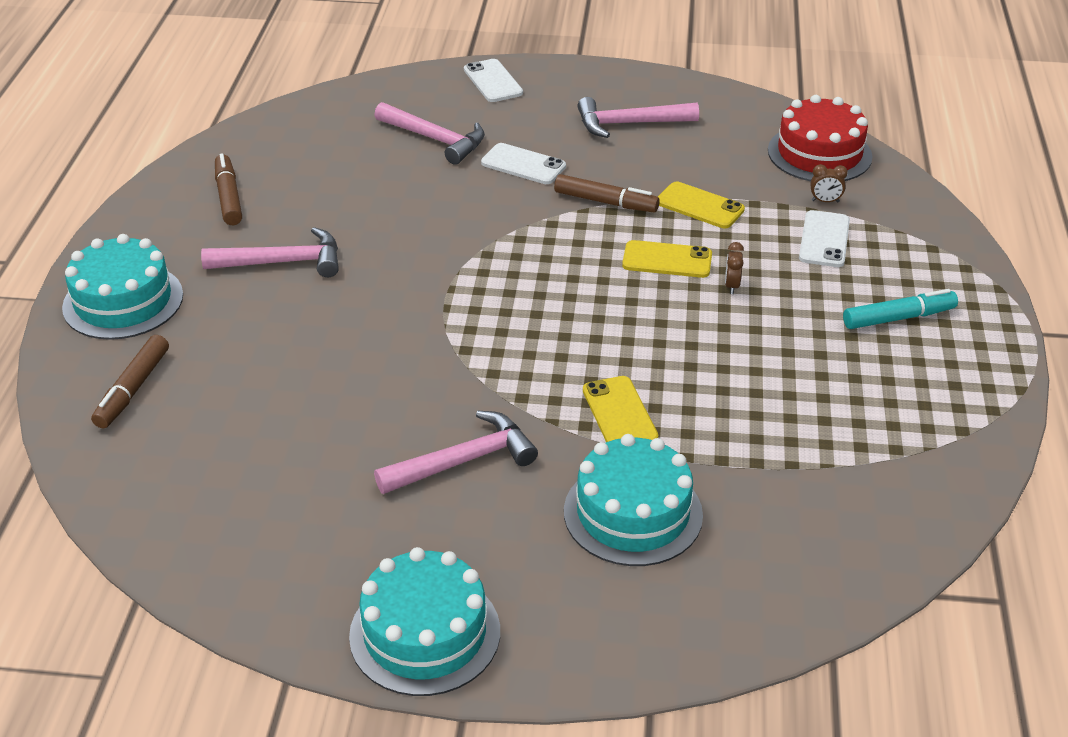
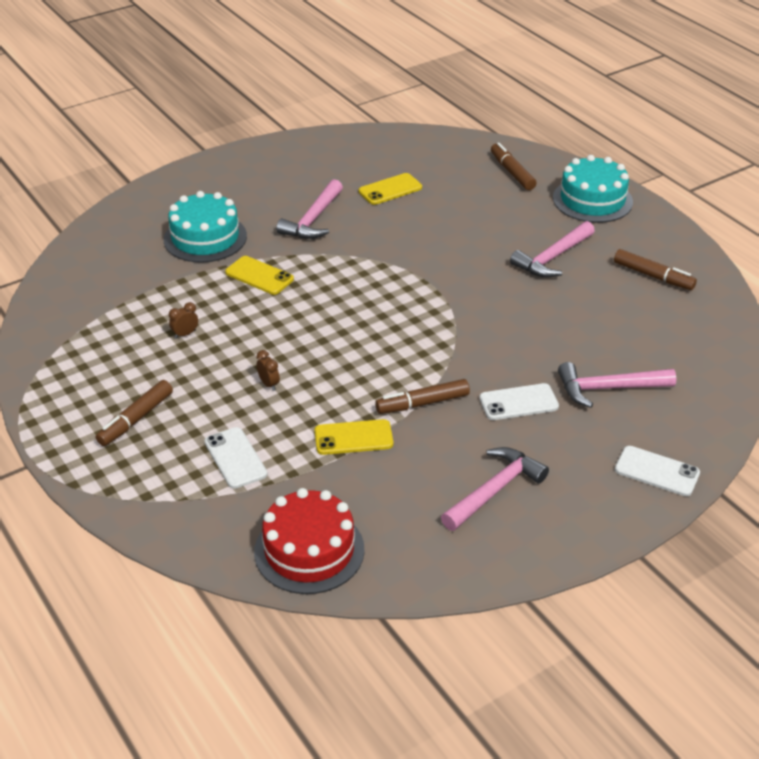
camera: 140 degrees right, 0 degrees up
turquoise cake [349,547,500,696] -> none
yellow phone [622,240,712,278] -> yellow phone moved to [359,173,422,205]
brown clock [811,164,848,202] -> brown clock moved to [169,302,198,339]
turquoise marker [843,289,958,329] -> brown marker [96,380,173,446]

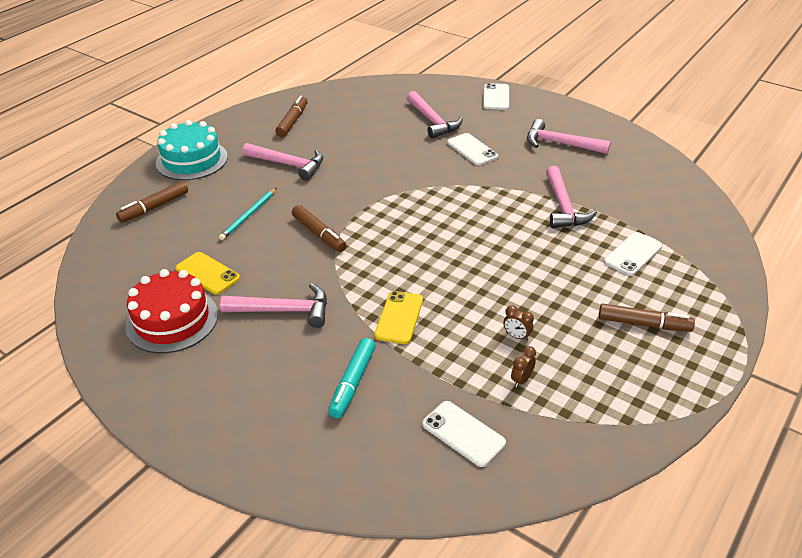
camera: 110 degrees left, 0 degrees up
turquoise cake [164,191,247,263] -> turquoise marker [328,338,375,418]
red cake [254,488,364,594] -> red cake moved to [125,269,218,353]
brown clock [256,350,280,391] -> brown clock moved to [511,346,536,388]
yellow phone [314,419,393,455] -> pink hammer [546,166,597,228]
brown marker [375,379,470,414] -> brown marker moved to [292,205,347,252]
none -> turquoise pencil [219,188,277,240]
none -> white phone [423,401,506,467]

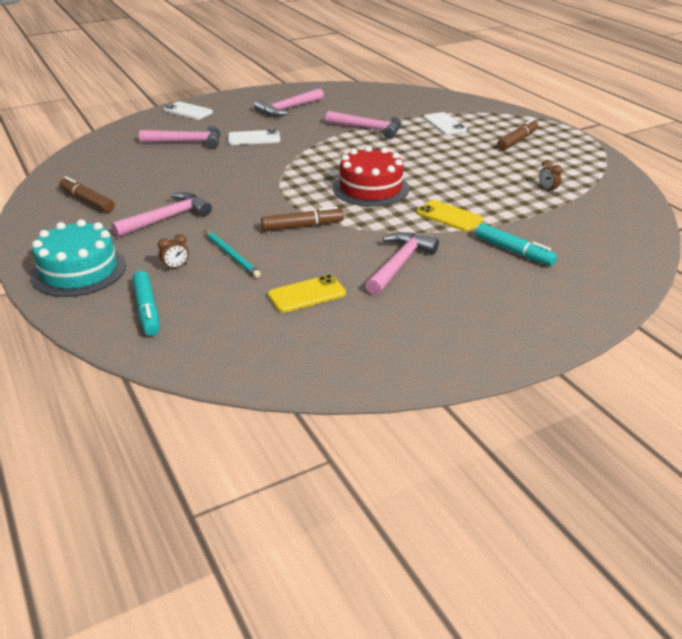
camera: 65 degrees left, 5 degrees down
brown marker [116,181,188,223] -> turquoise marker [132,271,159,336]
red cake [125,269,218,353] -> red cake moved to [333,146,409,207]
white phone [423,401,506,467] -> none
brown clock [503,305,534,341] -> brown clock moved to [158,234,189,271]

